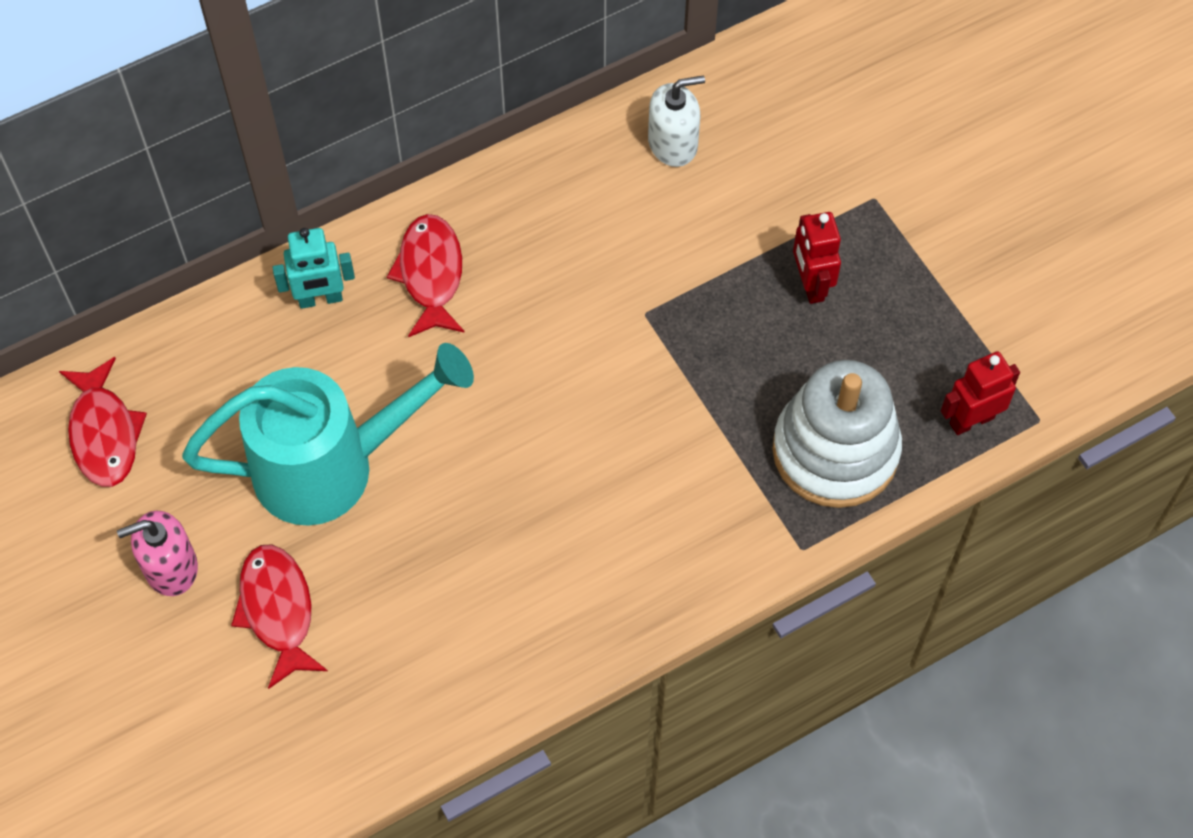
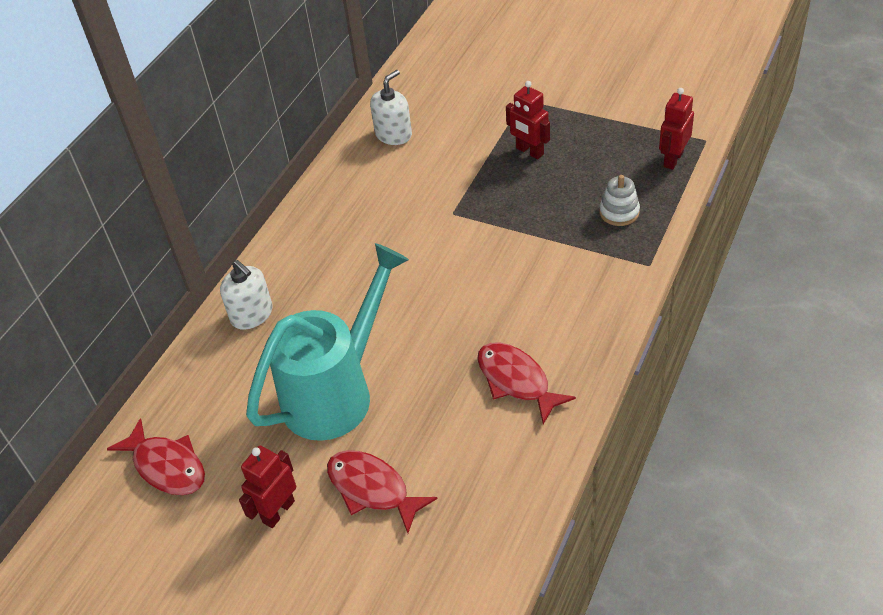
camera: 30 degrees left, 15 degrees down
pink soap dispenser [117,511,198,596] -> red robot [239,446,296,528]
turquoise robot [272,228,355,309] -> white soap dispenser [220,260,273,330]
red fish [387,214,465,337] -> red fish moved to [477,342,576,424]
white stacking toy [772,360,902,508] -> white stacking toy [599,175,640,226], size x0.46

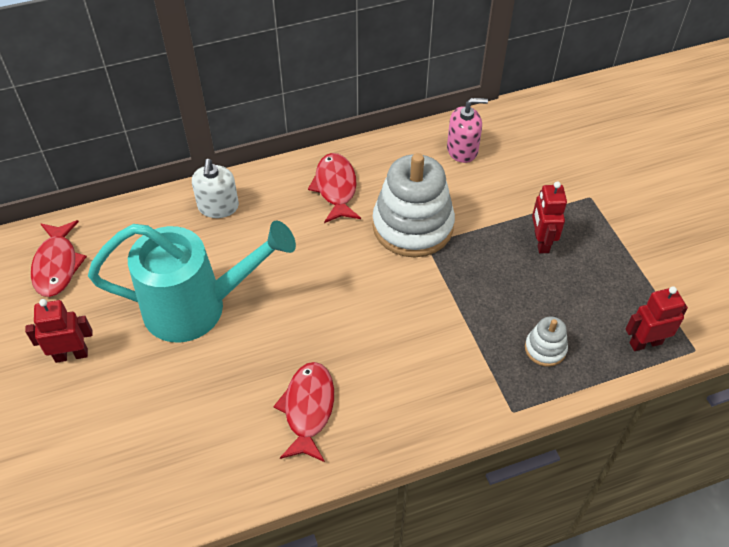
camera: 40 degrees right, 5 degrees up
red fish [327,450,437,533] -> red fish moved to [308,153,361,223]
white soap dispenser [370,70,412,145] -> pink soap dispenser [447,98,488,163]
none -> white stacking toy [373,153,455,257]

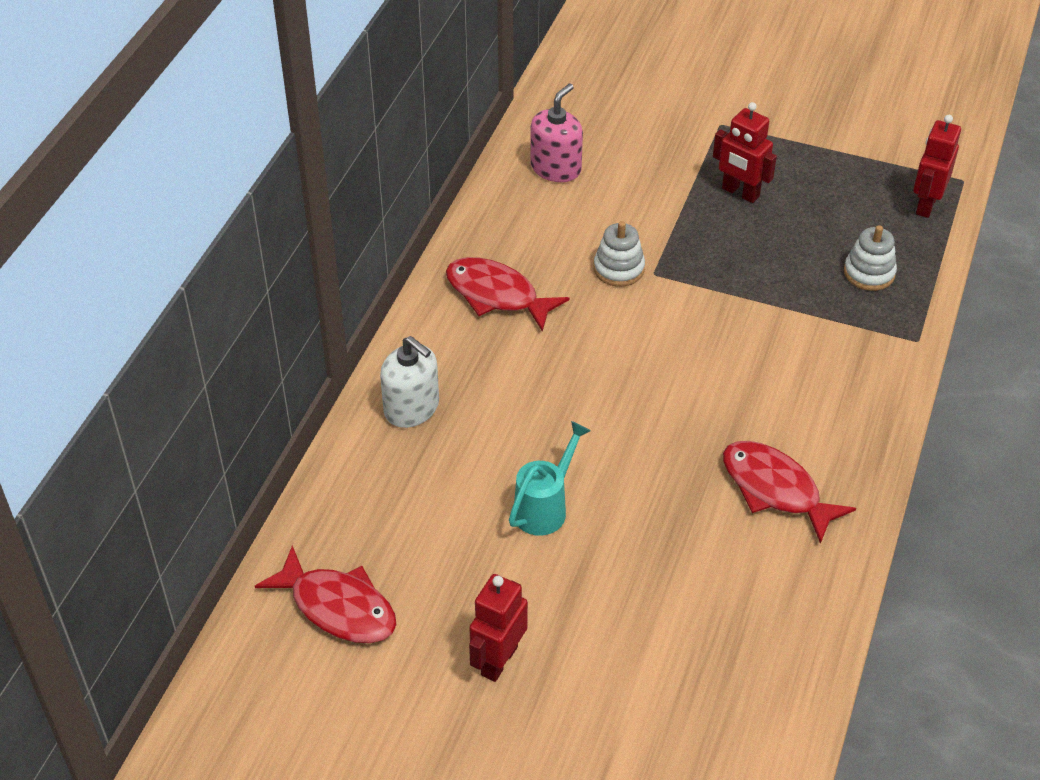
camera: 50 degrees left, 5 degrees down
turquoise watering can [88,220,296,343] -> turquoise watering can [509,421,591,536], size x0.45
white stacking toy [373,153,455,257] -> white stacking toy [594,221,645,287], size x0.46

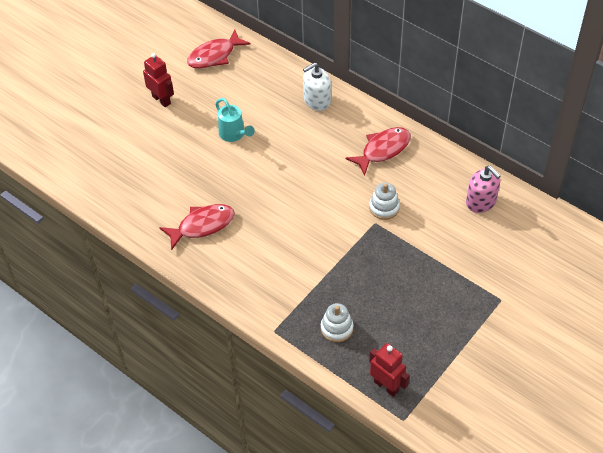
camera: 110 degrees right, 5 degrees up
red robot [713,102,777,203] -> none

